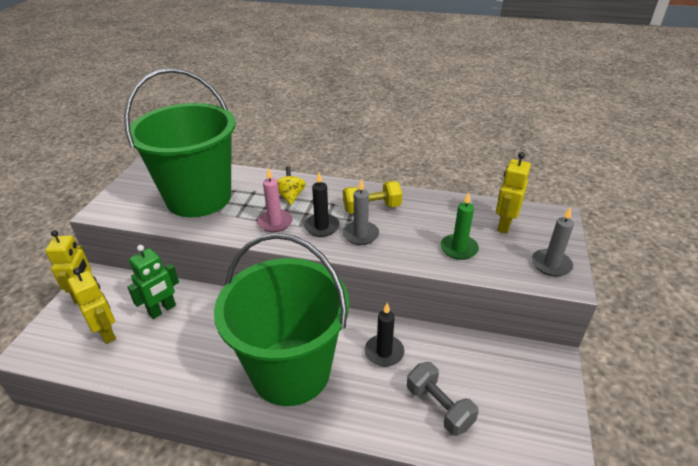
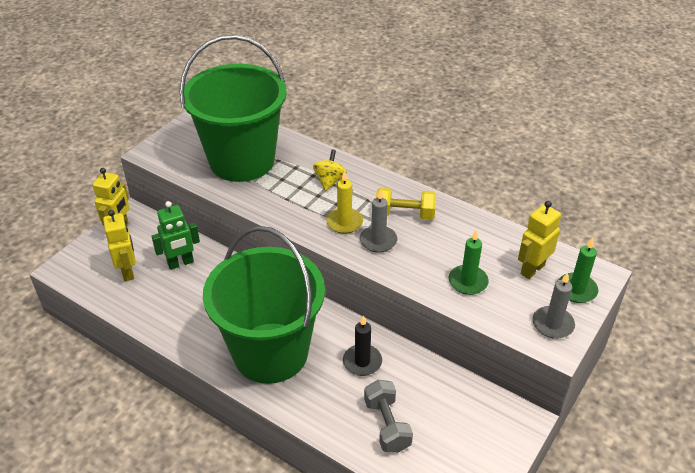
camera: 20 degrees right, 5 degrees up
pink candle [257,168,293,232] -> none
black candle [304,172,340,237] -> yellow candle [326,170,363,234]
none -> green candle [559,238,598,303]

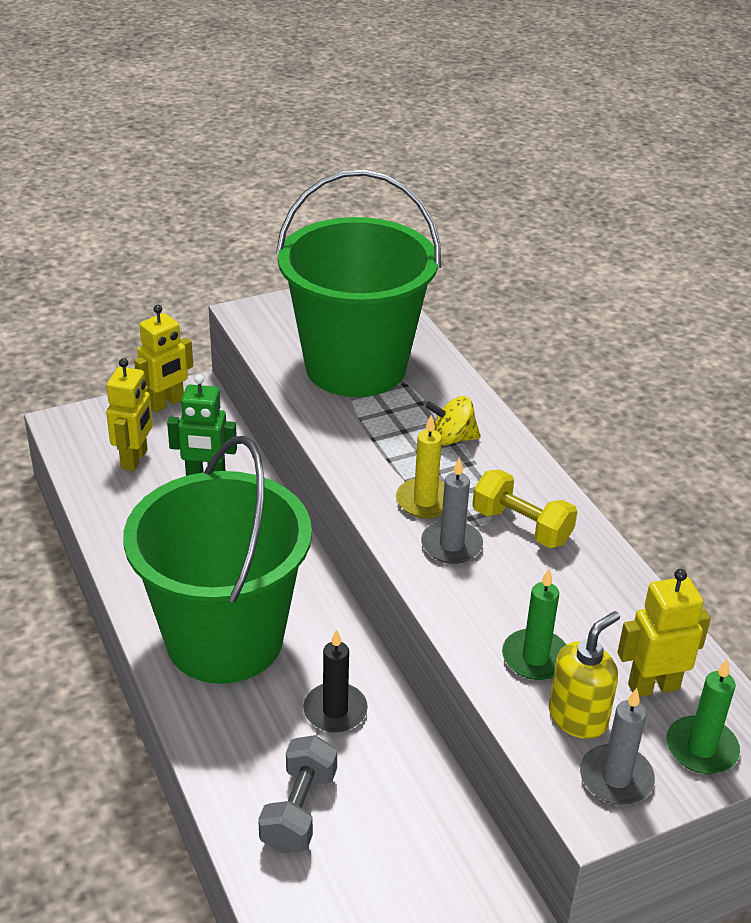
camera: 30 degrees right, 5 degrees down
yellow spinning top [313,150,347,191] -> yellow spinning top turned 135 degrees counterclockwise [425,396,481,445]
none -> yellow soap dispenser [549,611,620,739]

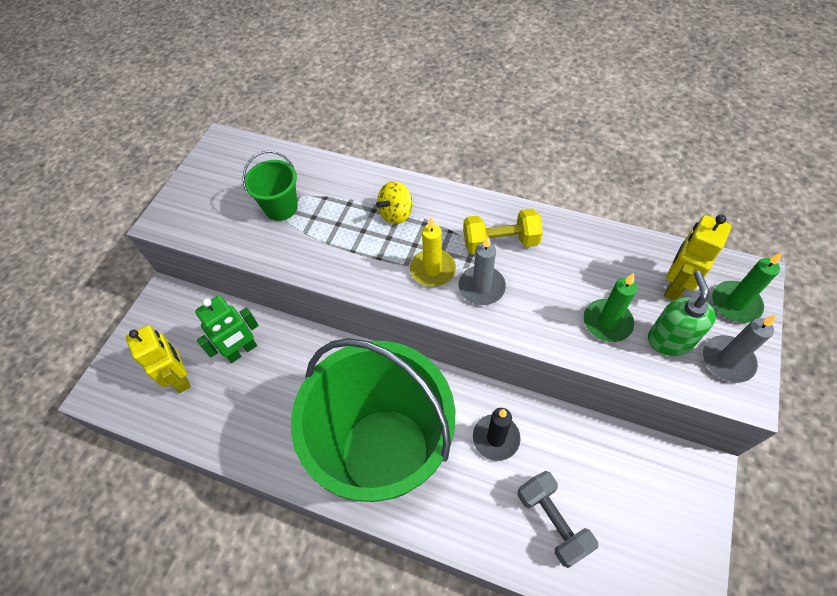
camera: 40 degrees left, 20 degrees up
yellow robot [134,305,193,413] -> none
green bucket [276,169,441,397] -> green bucket [242,151,298,221], size x0.41
yellow soap dispenser [549,611,620,739] -> green soap dispenser [648,271,716,356]

